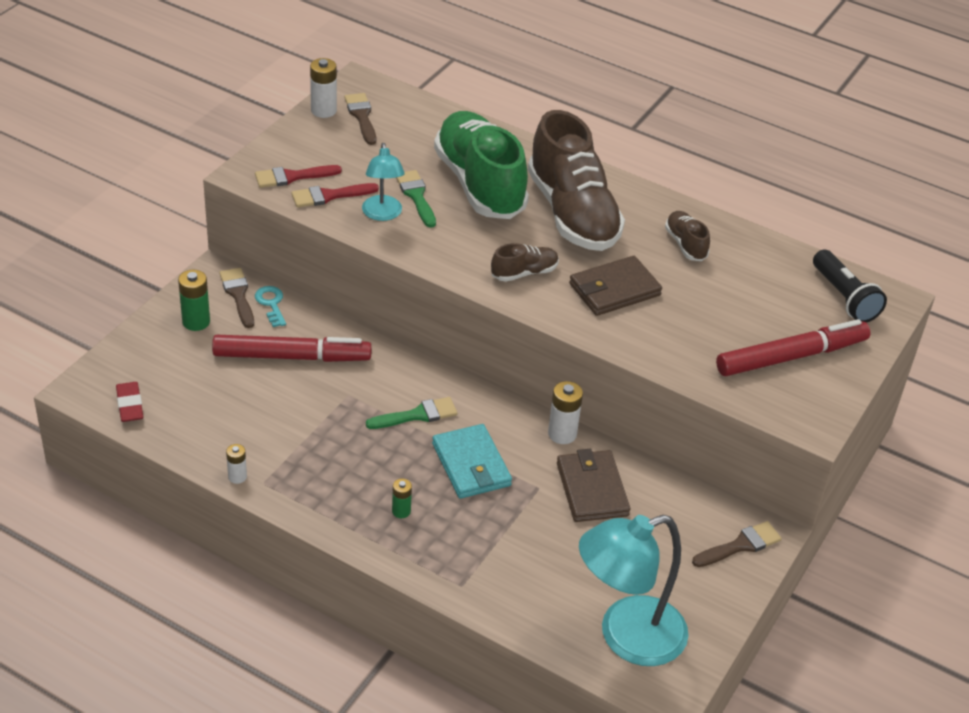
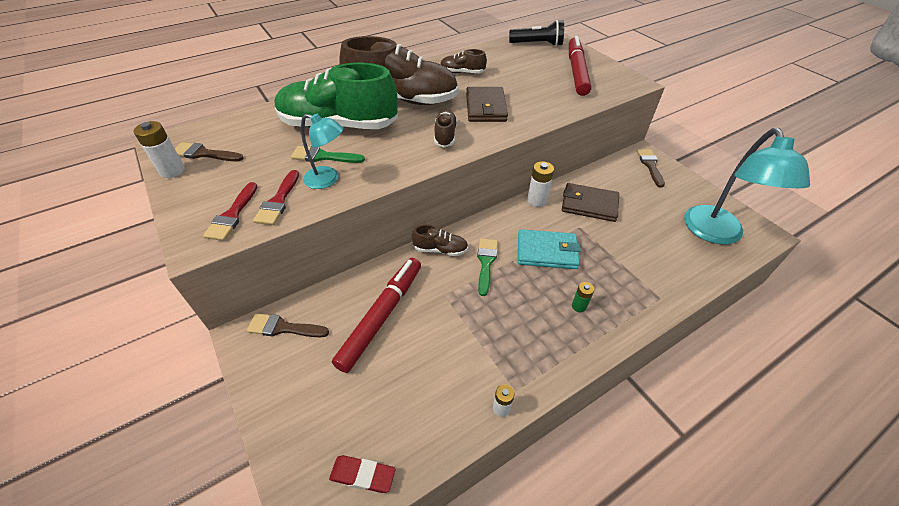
camera: 60 degrees left, 5 degrees up
green battery [178,270,210,331] -> none
turquoise key [255,286,286,327] -> none
none -> brown shoe [412,224,468,256]

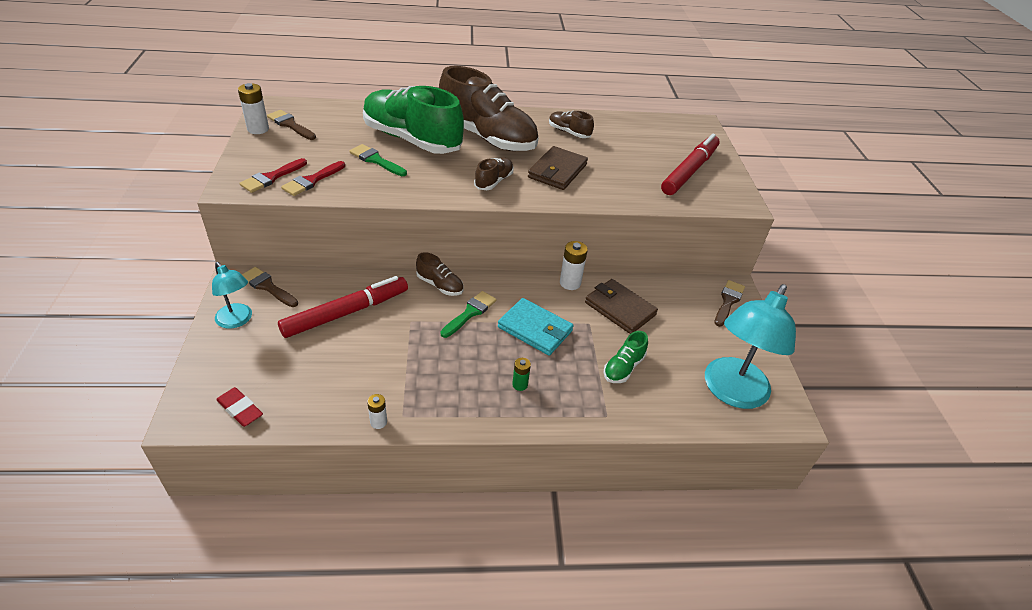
camera: 25 degrees right, 5 degrees down
turquoise lamp [301,114,343,189] -> turquoise lamp moved to [212,262,252,329]
black flashlight [509,20,564,46] -> none
none -> green shoe [603,331,648,383]

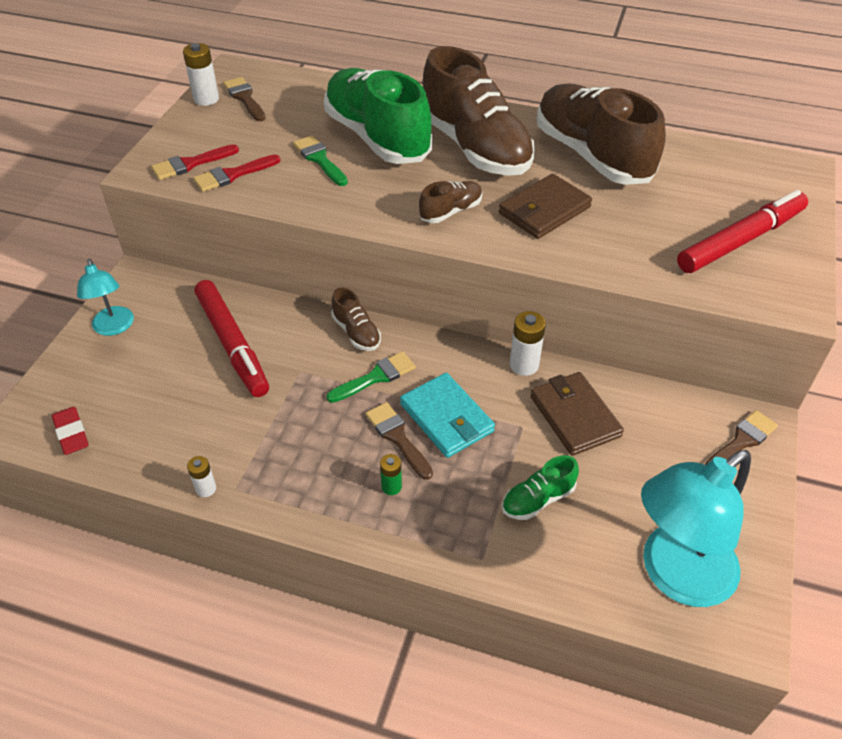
camera: 25 degrees right, 5 degrees up
brown brush [242,267,298,307] -> brown brush moved to [366,402,433,480]
red marker [278,276,408,338] -> red marker turned 75 degrees clockwise [194,280,269,397]
brown shoe [549,111,594,138] -> brown shoe [537,84,666,185], size x2.28

